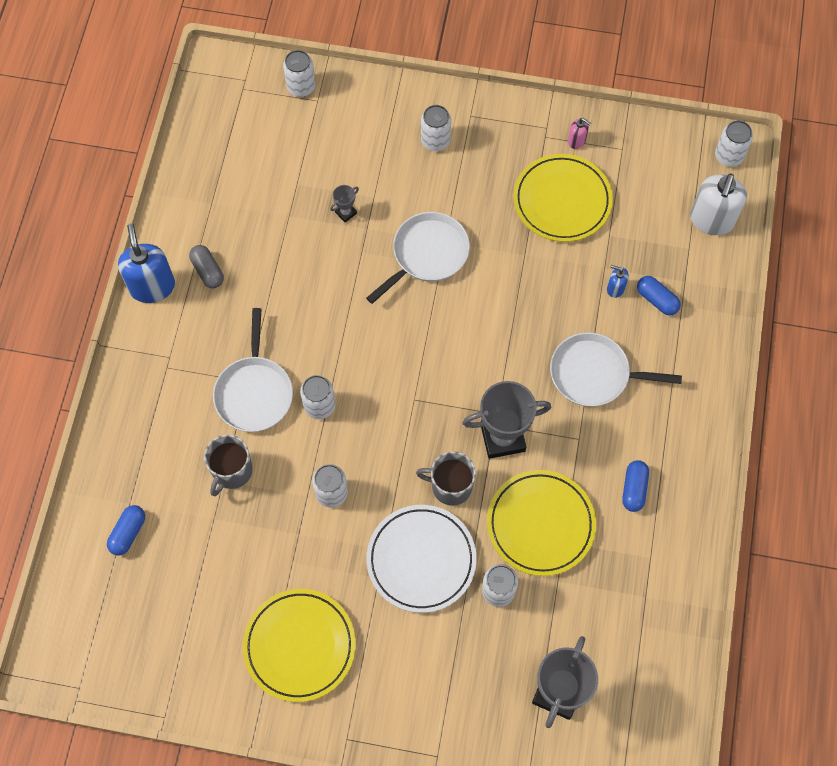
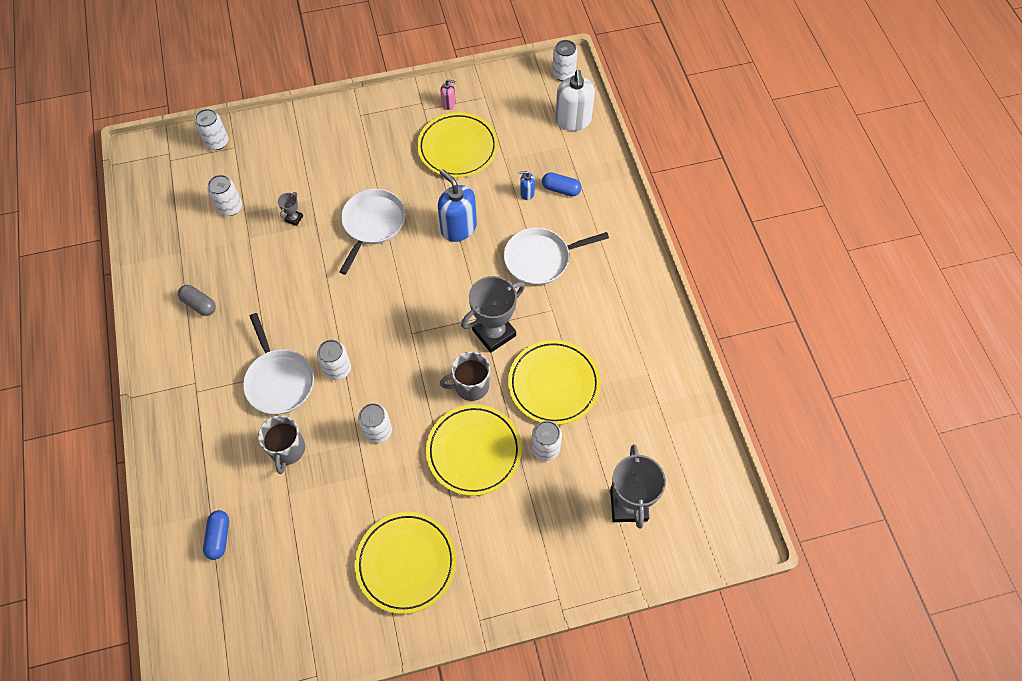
camera: 25 degrees left, 5 degrees down
blue soap dispenser [118,224,175,303] -> blue soap dispenser moved to [438,169,477,242]
white plate [366,505,477,613] -> yellow plate [426,404,522,496]
white can [421,105,451,151] -> white can moved to [208,175,242,216]
blue capsule [622,460,649,512] -> none

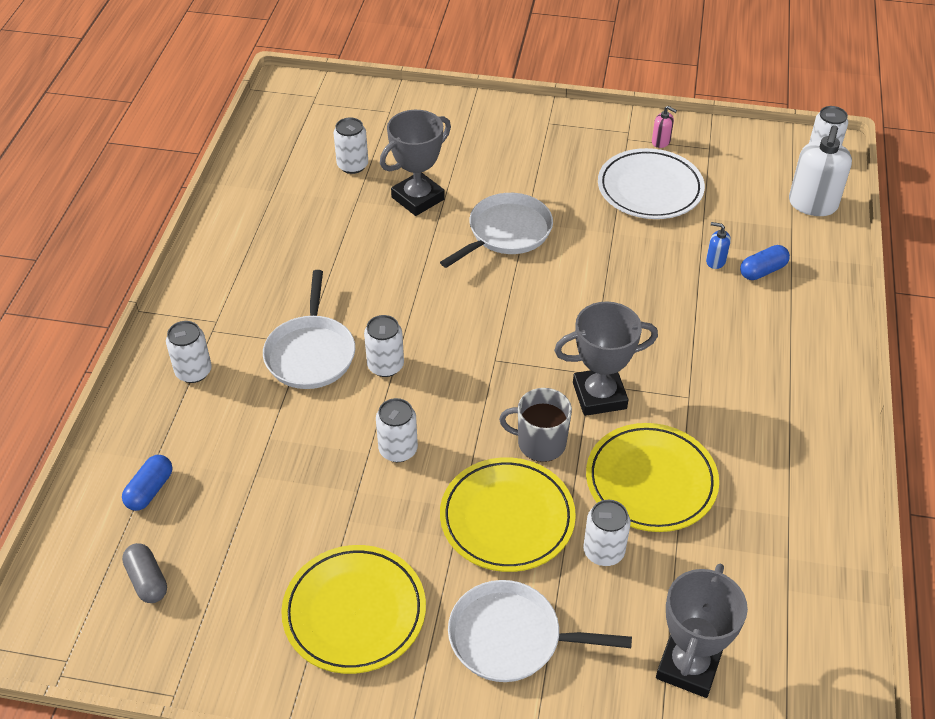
camera: 25 degrees right, 15 degrees down
grey capsule [178,285,216,316] -> grey capsule moved to [122,543,167,603]
white can [195,109,228,150] -> white can moved to [166,321,212,383]
grey mug [258,415,305,474] -> none
grey trophy [278,192,303,226] -> grey trophy [380,110,451,216], size x2.24
yellow plate [417,112,498,178] -> white plate [598,148,705,219]
blue soap dispenser [438,169,477,242] -> none
white pan [504,228,609,285] -> white pan moved to [448,580,632,682]
blue capsule [542,172,582,196] -> blue capsule turned 75 degrees counterclockwise [740,245,790,280]

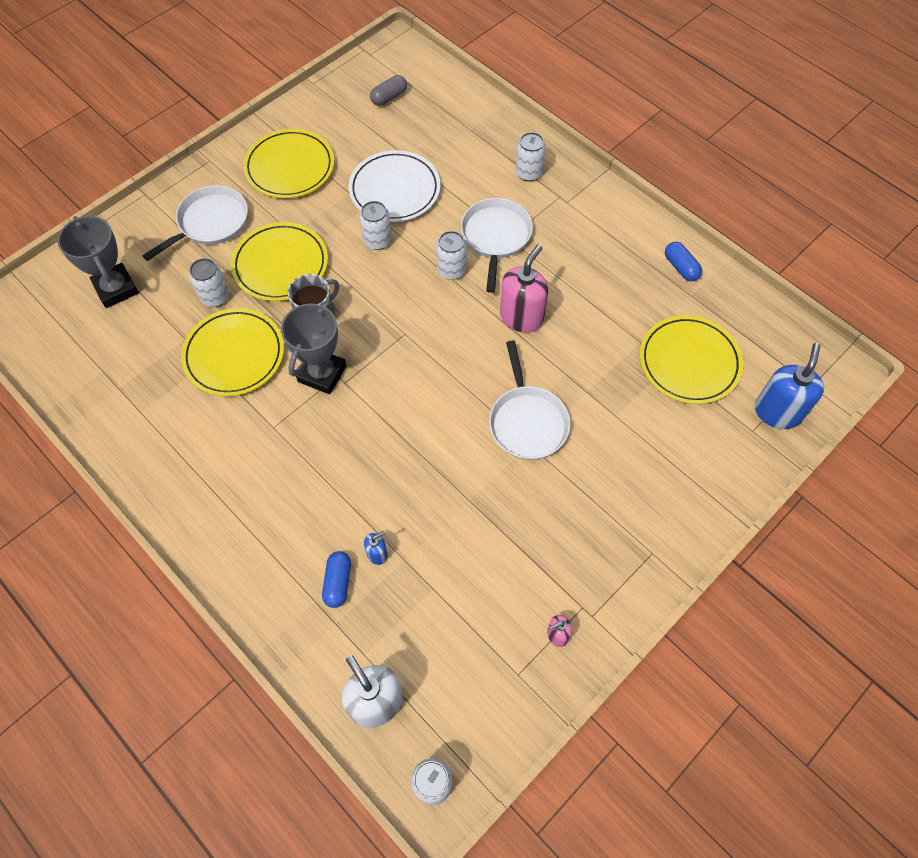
camera: 125 degrees right, 15 degrees up
blue capsule [122,455,172,511] -> blue capsule moved to [665,242,702,281]
grey capsule [122,543,167,603] -> grey capsule turned 45 degrees counterclockwise [370,75,407,106]
white pan [263,270,355,389] -> white pan turned 60 degrees clockwise [461,198,533,293]
white can [334,117,368,174] -> yellow plate [640,315,743,404]
grey trophy [380,110,451,216] -> none
white plate [598,148,705,219] -> white plate moved to [349,150,440,222]
none -> pink soap dispenser [500,245,548,333]
none -> blue soap dispenser [755,343,824,429]

